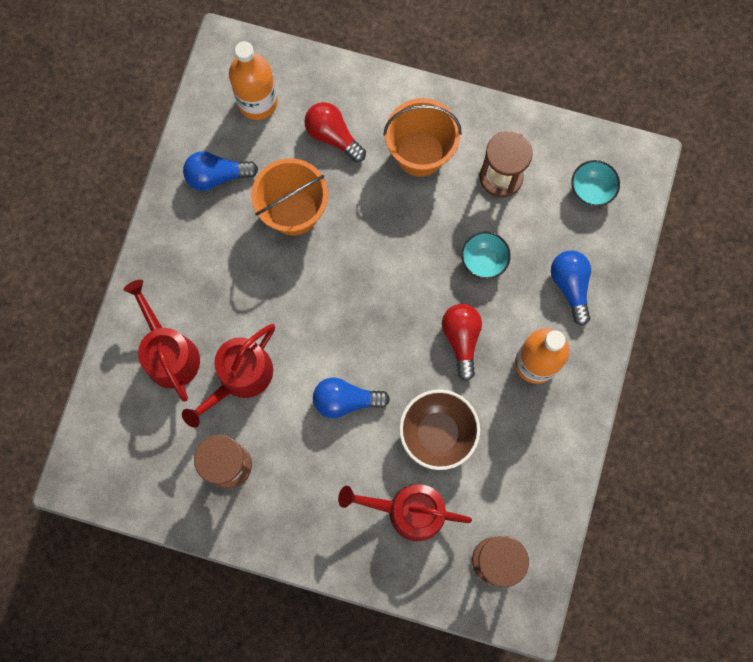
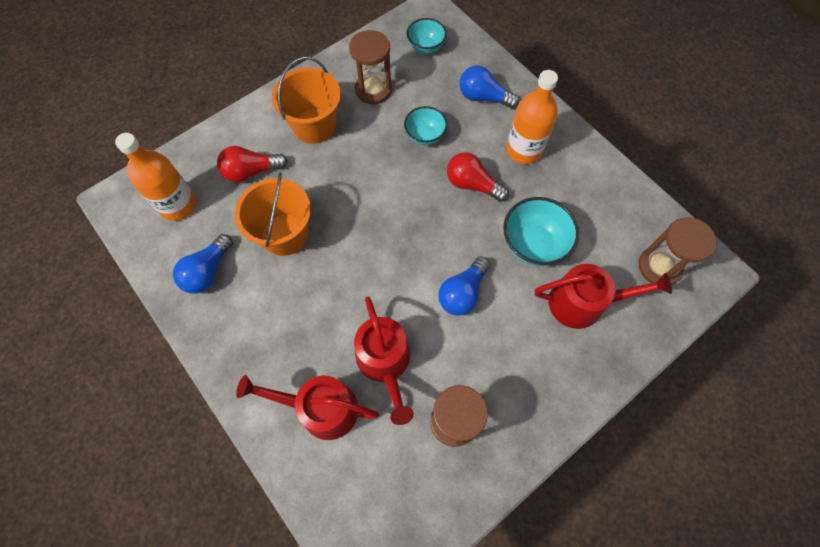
camera: 55 degrees left, 10 degrees down
red watering can [338,484,472,541] -> red watering can turned 135 degrees counterclockwise [534,264,672,329]
brown bowl [399,389,480,470] -> turquoise bowl [503,197,579,266]

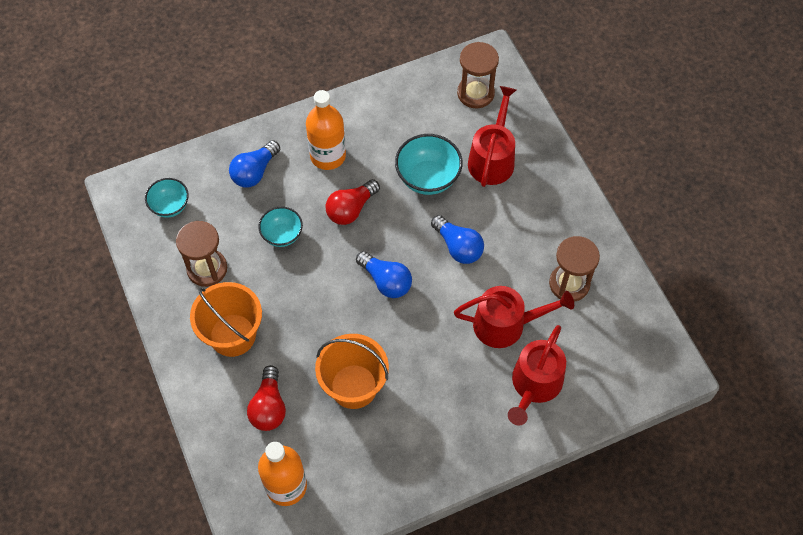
camera: 75 degrees left, 5 degrees down
blue light bulb [173,234,233,294] -> blue light bulb moved to [356,251,412,298]

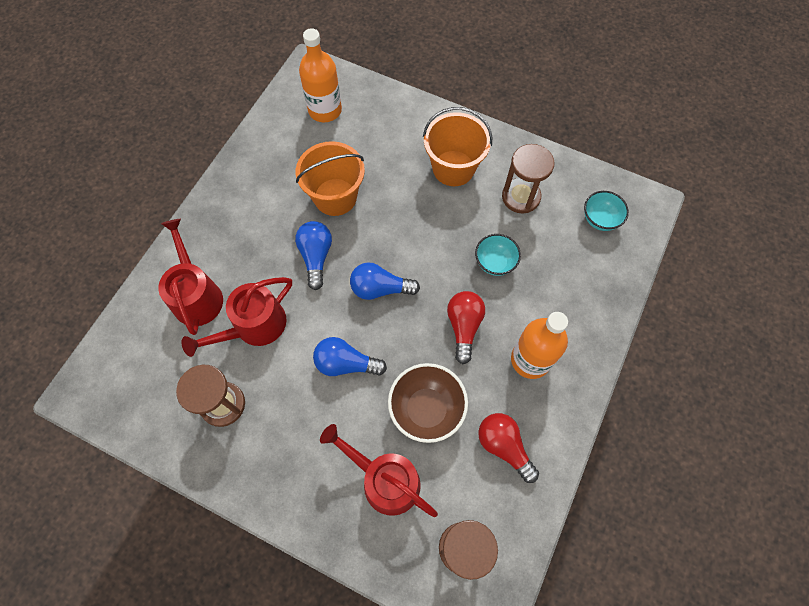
camera: 140 degrees right, 5 degrees up
blue light bulb [229,140,280,188] -> blue light bulb moved to [295,221,332,290]
red light bulb [247,365,286,431] -> red light bulb moved to [478,413,539,483]
turquoise bowl [395,134,463,195] -> brown bowl [388,363,468,443]
red watering can [468,86,516,187] -> red watering can turned 150 degrees clockwise [320,424,438,517]

